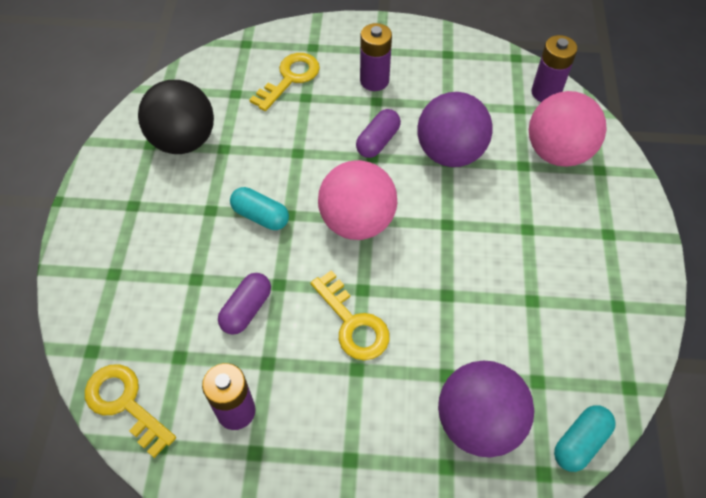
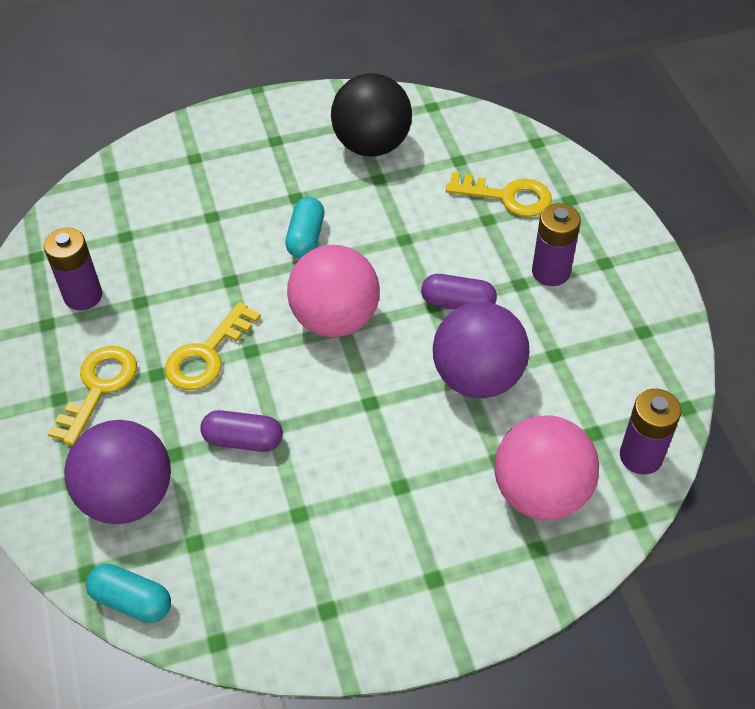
camera: 70 degrees right, 5 degrees down
yellow key [85,364,176,458] -> yellow key moved to [48,346,137,446]
purple capsule [218,273,271,334] -> purple capsule moved to [200,410,283,452]

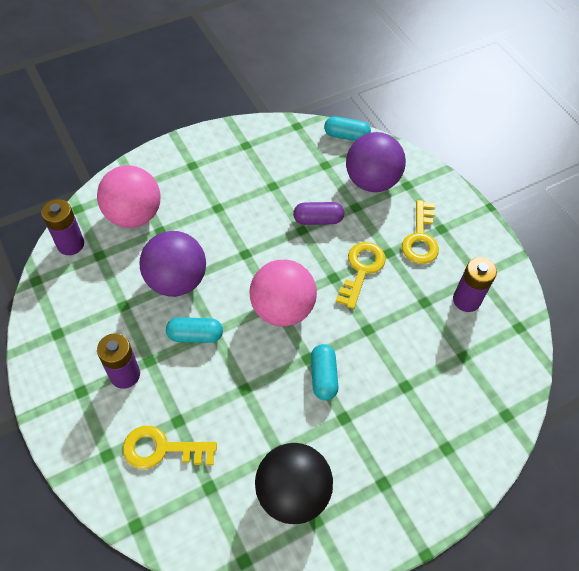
camera: 165 degrees right, 5 degrees up
purple capsule [421,274,497,309] -> turquoise capsule [166,317,223,343]

